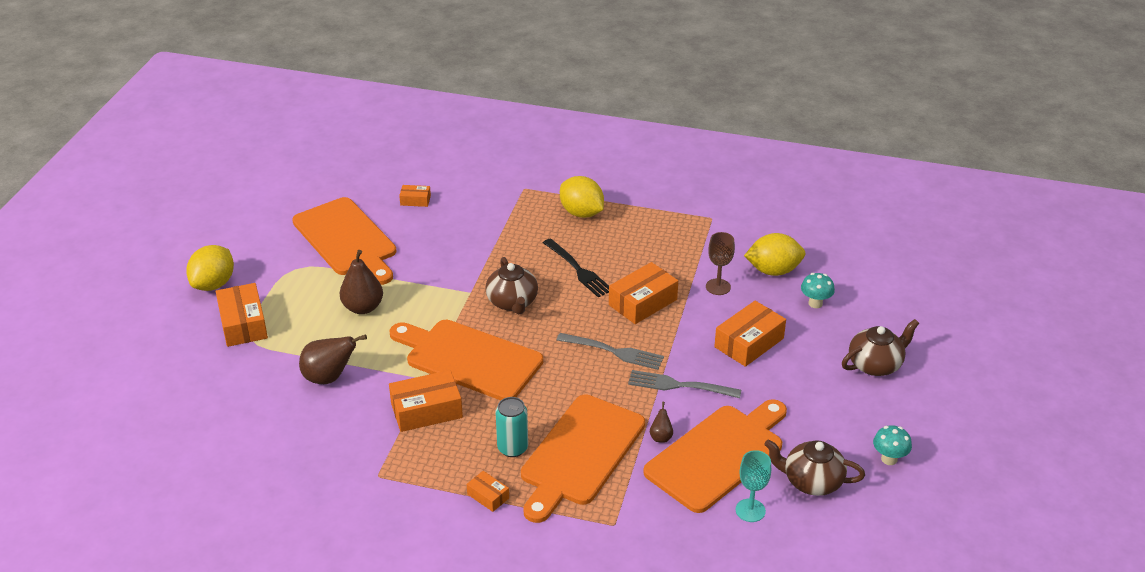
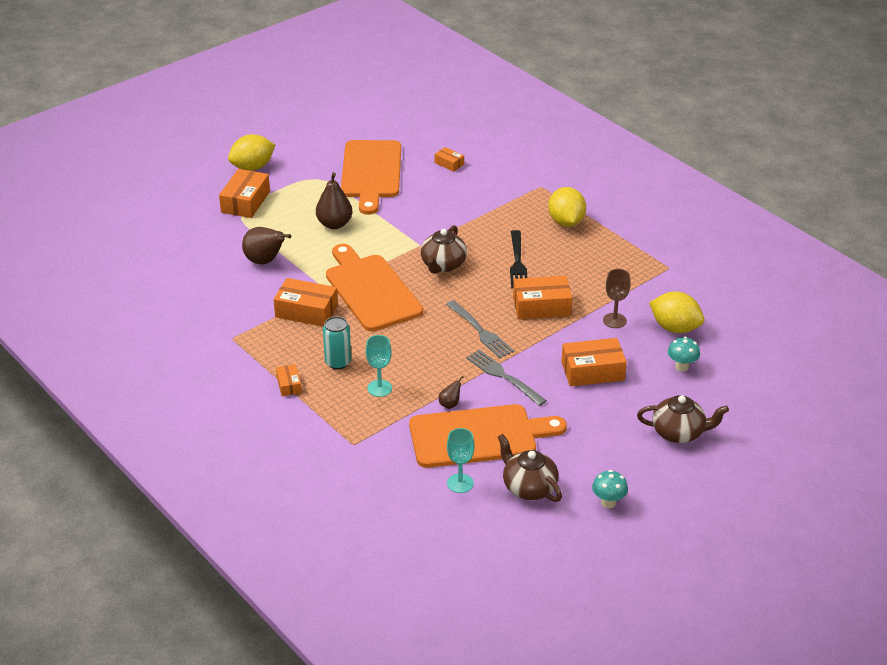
camera: 35 degrees right, 0 degrees up
orange cutting board [521,394,645,523] -> turquoise goblet [366,335,392,397]

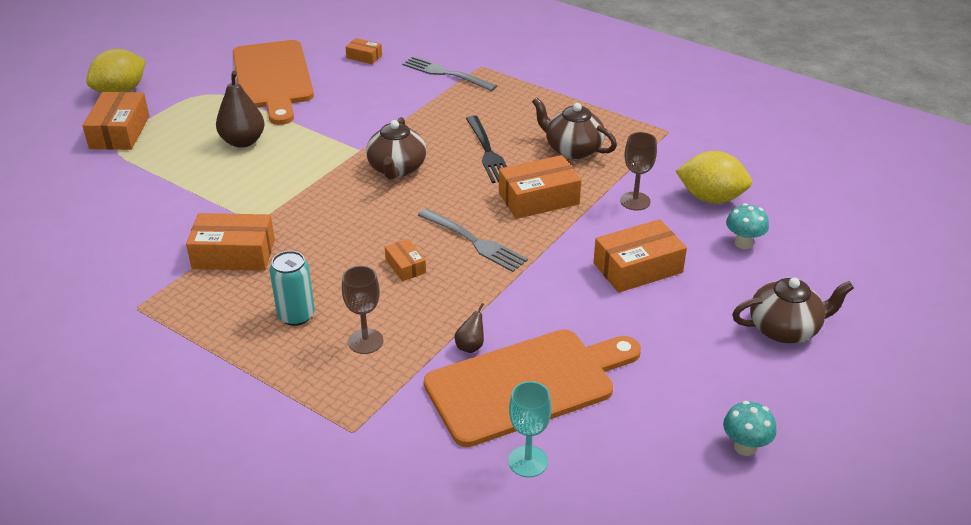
camera: 15 degrees left, 0 degrees up
brown pear [242,227,291,264] -> none
orange box [276,364,302,396] -> orange box moved to [385,239,426,281]
orange cutting board [326,244,423,331] -> none
turquoise goblet [366,335,392,397] -> brown goblet [342,266,383,354]
grey fork [466,350,547,406] -> grey fork moved to [402,56,497,91]
brown teapot [498,434,562,502] -> brown teapot moved to [532,97,617,159]
yellow lemon [548,187,586,227] -> none

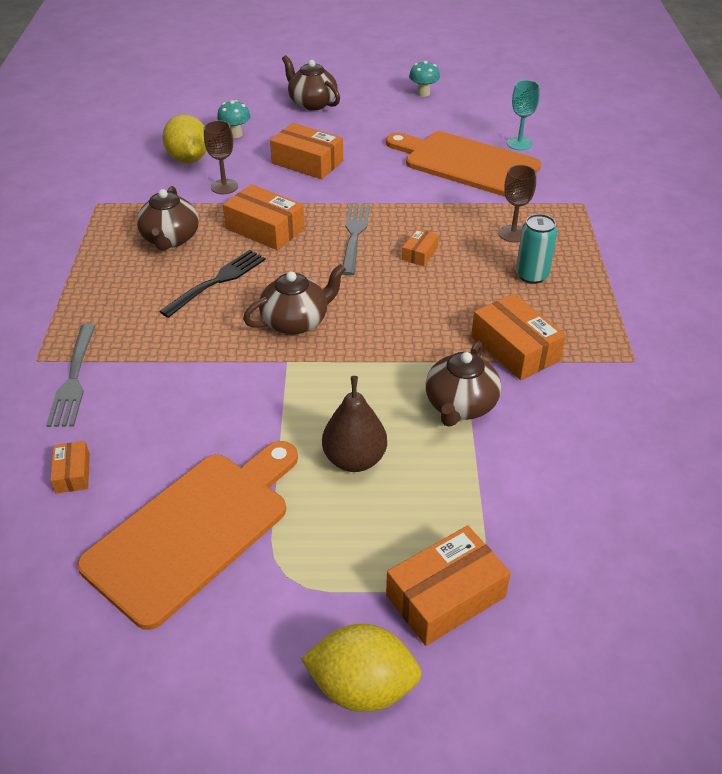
camera: 125 degrees left, 5 degrees up
brown pear [455,303,484,353] -> none
none -> brown teapot [426,341,501,427]

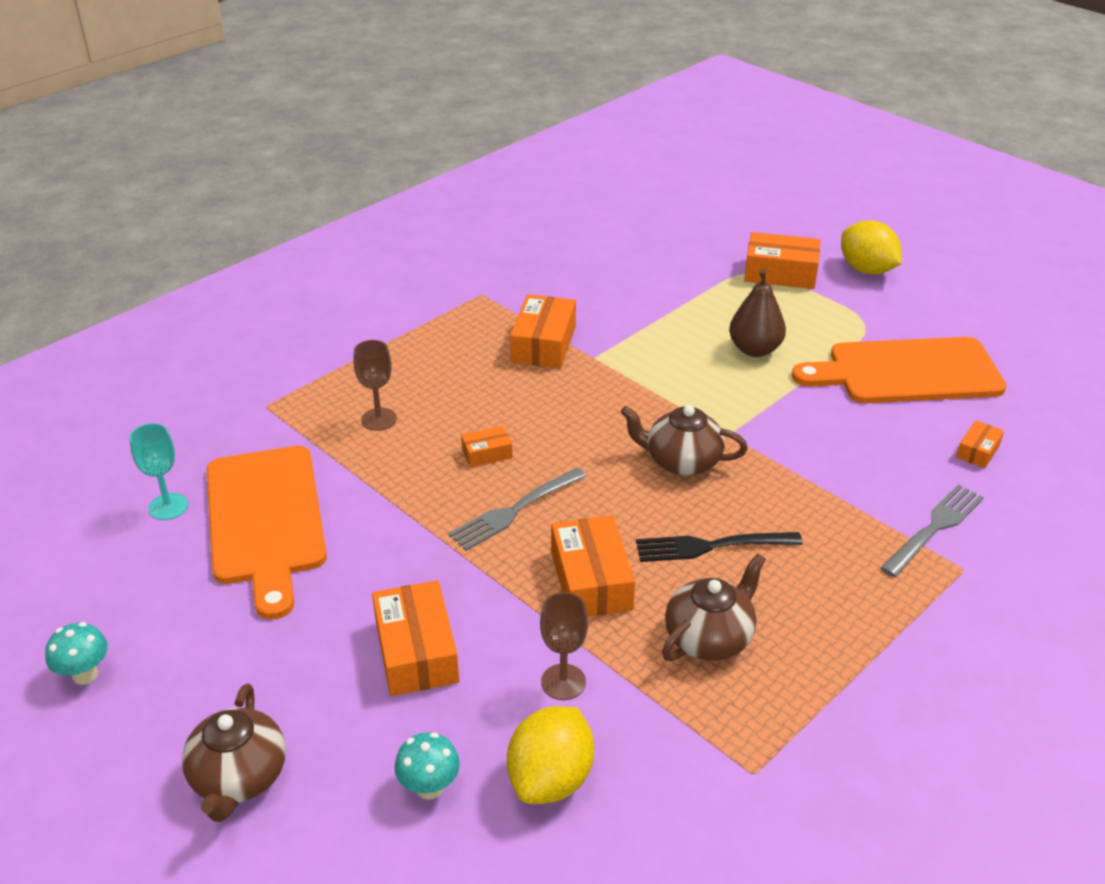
camera: 135 degrees left, 5 degrees down
brown teapot [426,341,501,427] -> none
turquoise can [516,214,557,284] -> none

